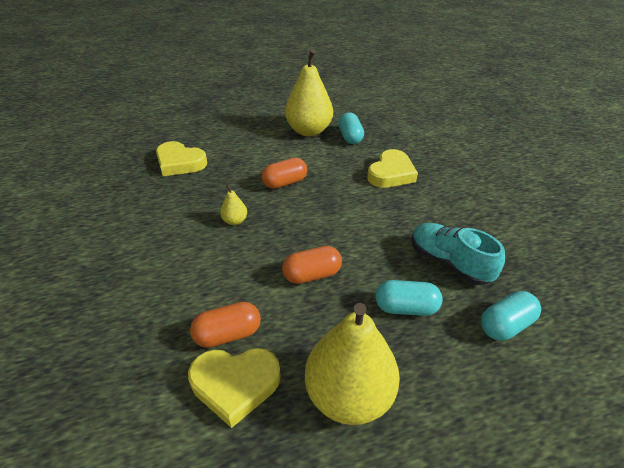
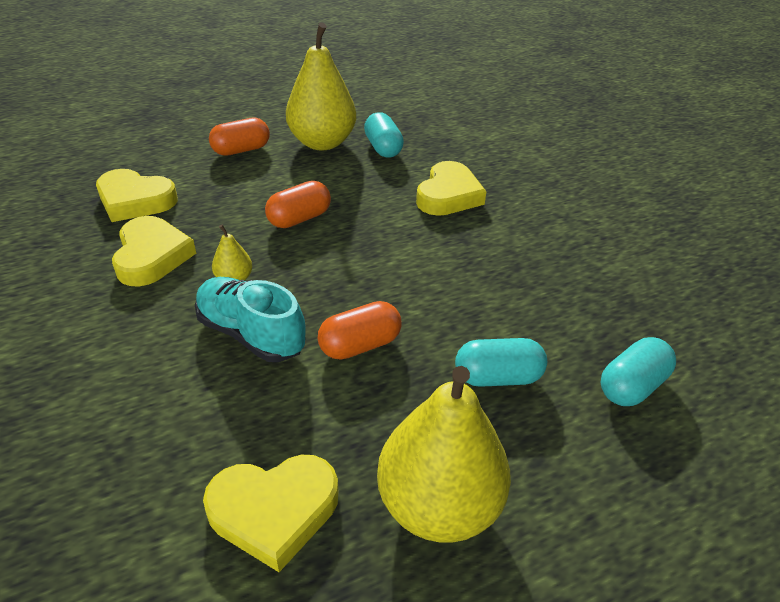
camera: 10 degrees left, 0 degrees up
orange capsule [190,302,261,348] -> orange capsule moved to [209,117,270,156]
turquoise shoe [412,223,505,285] -> turquoise shoe moved to [195,277,306,362]
none -> yellow heart [112,216,196,287]

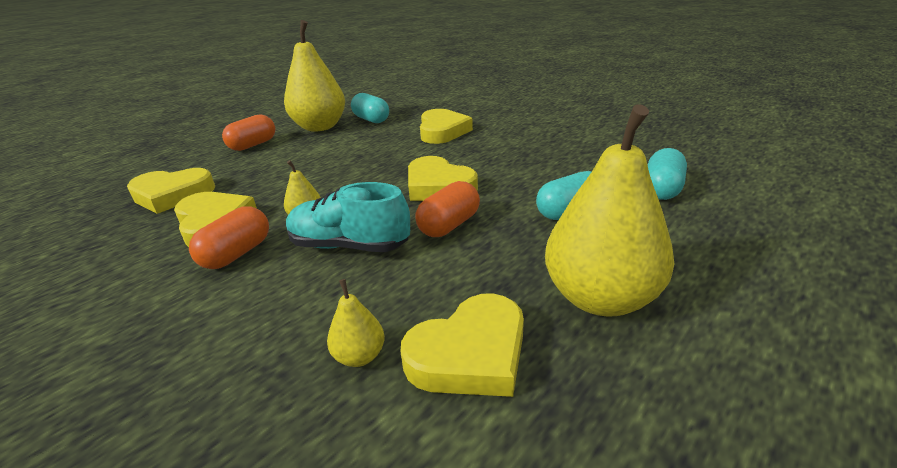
camera: 20 degrees left, 10 degrees down
orange capsule [265,181,331,228] -> orange capsule moved to [189,206,269,269]
none -> yellow pear [327,279,385,367]
none -> yellow heart [408,156,478,201]

